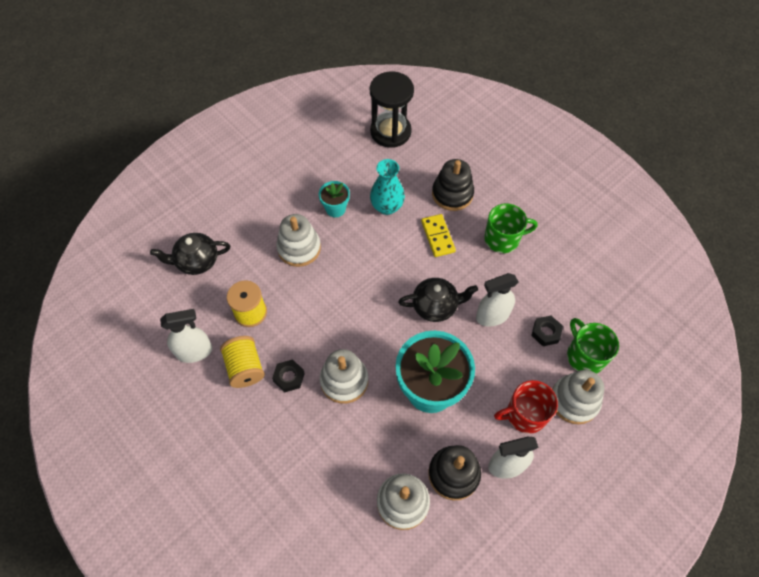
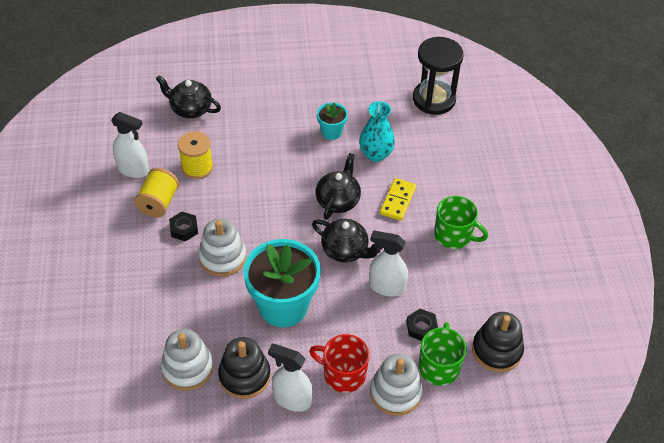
camera: 35 degrees right, 10 degrees down
white stacking toy [276,214,321,267] -> none
black stacking toy [432,159,474,211] -> black stacking toy moved to [472,312,524,372]
none -> black teapot [315,153,361,220]

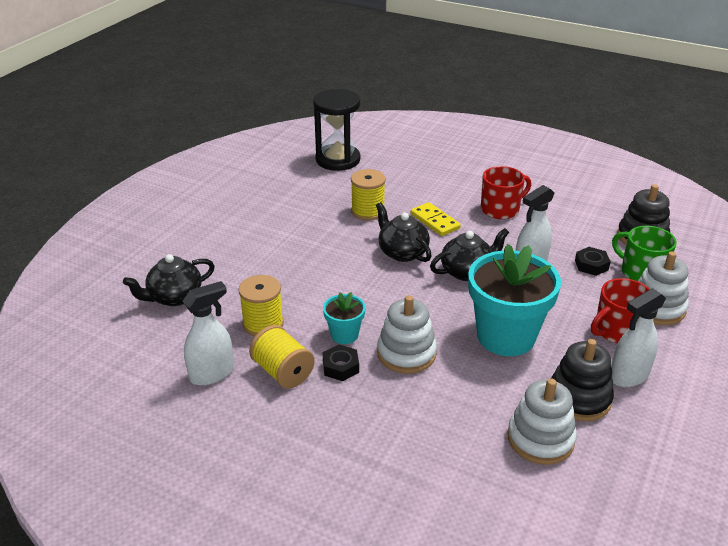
camera: 55 degrees left, 15 degrees down
turquoise flower pot [317,103,348,140] -> turquoise flower pot moved to [323,292,365,344]
turquoise vase [359,101,395,162] -> yellow spool [351,169,386,220]
green mug [434,196,488,249] -> red mug [481,166,531,219]

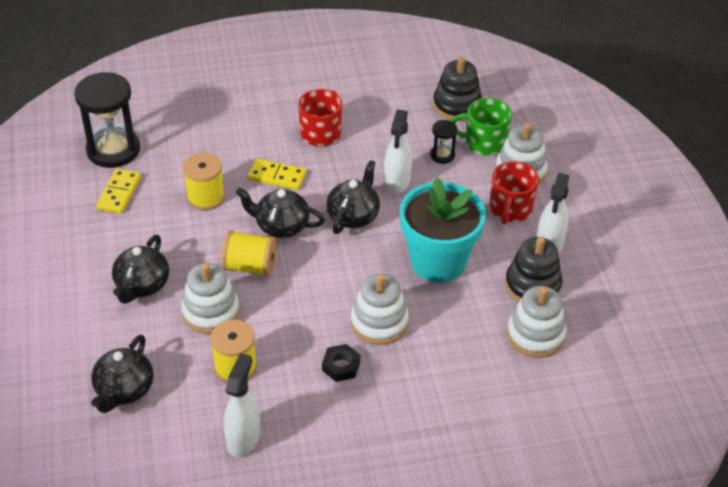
camera: 40 degrees left, 10 degrees up
yellow spool [249,325,315,389] -> yellow spool moved to [222,231,277,277]
turquoise flower pot [323,292,365,344] -> none
black nut [575,247,611,276] -> black hourglass [430,120,458,164]
none -> yellow domino [96,169,141,214]
none -> black teapot [112,235,169,304]
none -> white stacking toy [181,263,240,334]

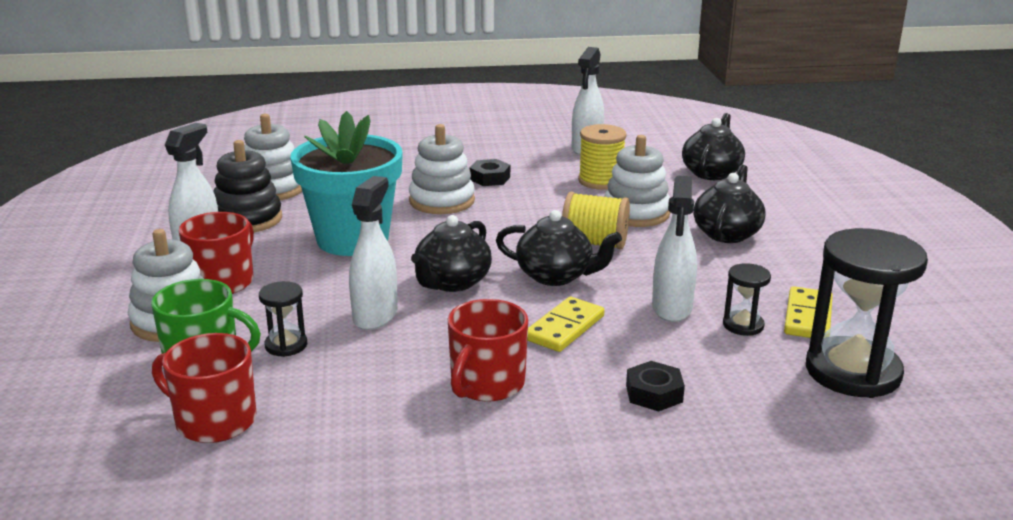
camera: 175 degrees left, 20 degrees down
yellow spool [183,153,225,210] -> white spray bottle [652,175,697,322]
yellow domino [248,159,306,190] -> yellow domino turned 75 degrees counterclockwise [527,297,604,352]
black stacking toy [433,57,482,121] -> red mug [152,333,256,443]
none -> black nut [626,361,685,411]
none -> black hourglass [723,263,771,336]

